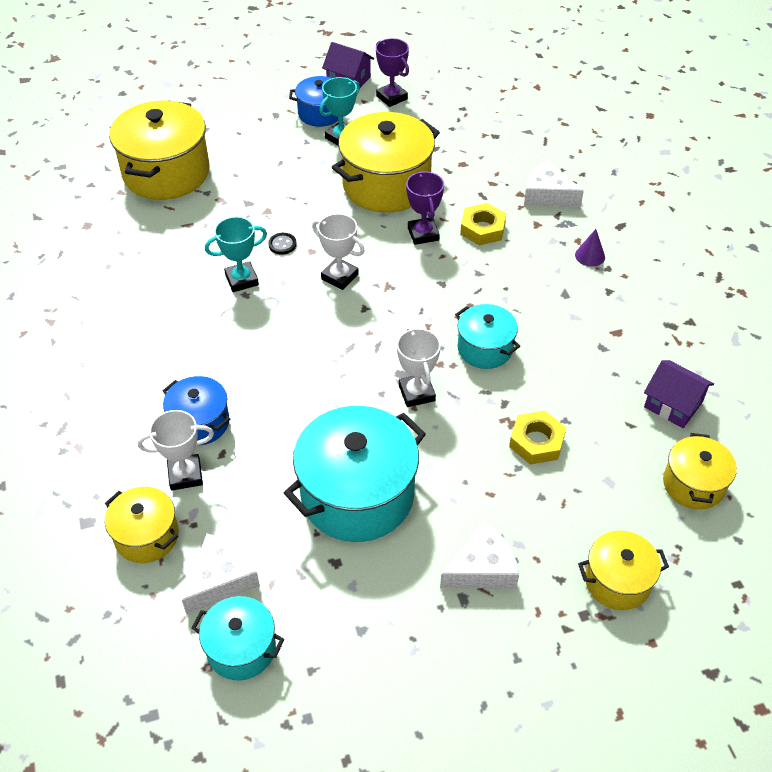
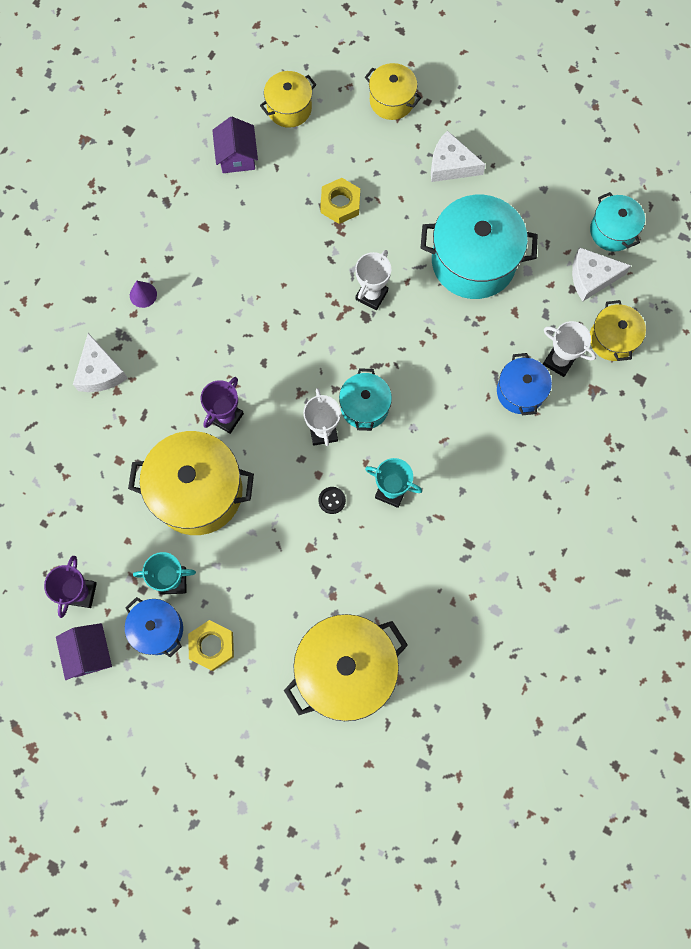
camera: 135 degrees left, 25 degrees up
turquoise pot [455,304,520,369] -> turquoise pot moved to [339,368,392,431]
yellow nut [460,203,506,246] -> yellow nut moved to [188,620,234,671]

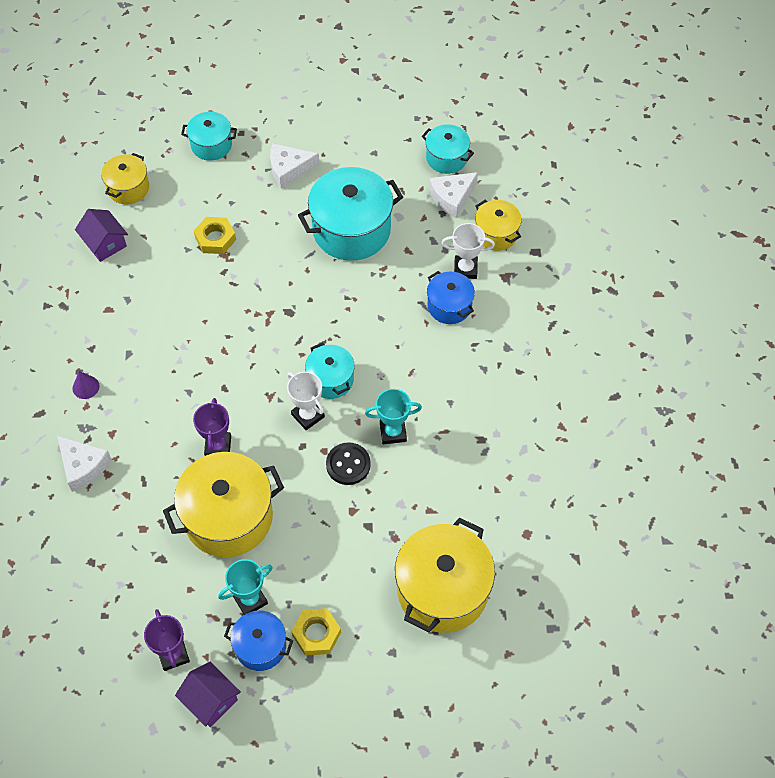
camera: 30 degrees left, 15 degrees down
black button [318,487,346,514] -> black button [326,442,371,485], size x1.70
white trophy [355,250,391,310] -> none
yellow pot [365,63,421,120] -> turquoise pot [181,112,237,161]

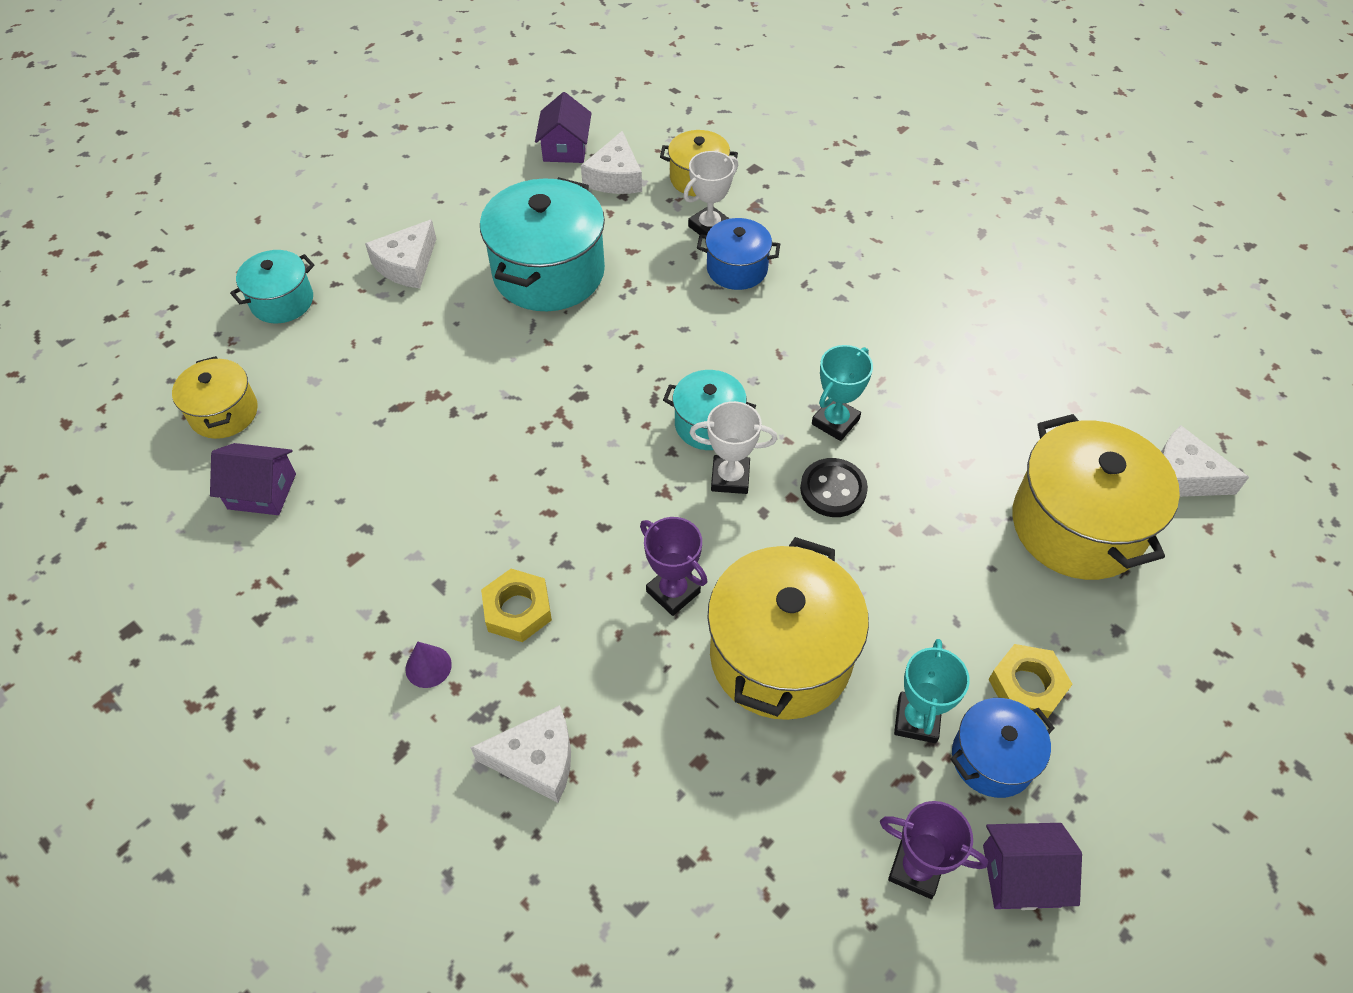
camera: 45 degrees left, 5 degrees down
yellow nut [194,217,236,254] -> yellow nut moved to [481,569,552,642]
turquoise pot [422,124,474,174] -> purple house [535,92,592,163]
none -> white cheese [1161,425,1249,497]

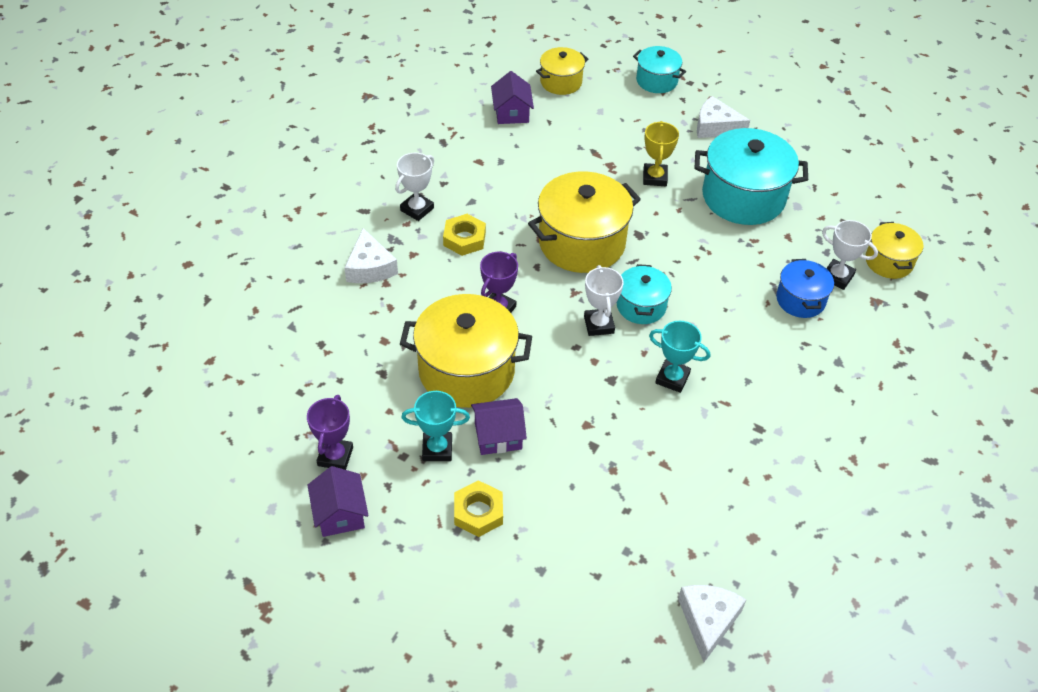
camera: 75 degrees right, 5 degrees down
purple cone [405,641,452,688] -> white trophy [395,153,434,221]
purple house [535,92,592,163] -> purple house moved to [471,398,527,455]
white cheese [581,131,642,194] -> none
black button [800,458,868,517] -> none
blue pot [950,698,1054,798] -> none
yellow pot [1012,414,1180,580] -> yellow pot moved to [528,171,641,273]
none -> yellow trophy [643,121,679,186]

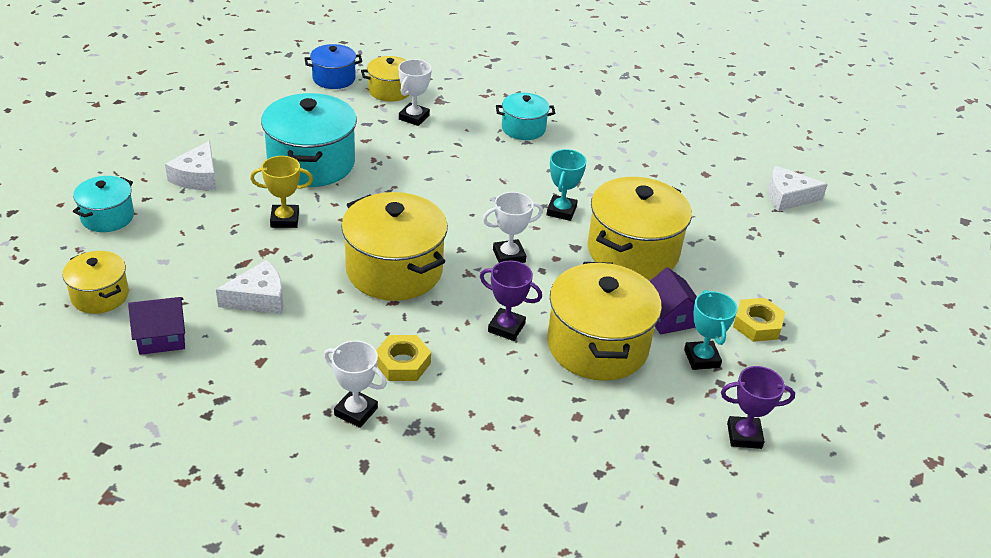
camera: 100 degrees left, 10 degrees down
purple house [308,466,369,537] -> none
white cheese [344,228,398,283] -> white cheese moved to [216,260,283,314]
turquoise pot [617,264,672,324] -> turquoise pot moved to [496,93,555,140]
blue pot [776,259,834,318] -> blue pot moved to [304,44,362,89]
none -> yellow pot [587,177,692,280]

